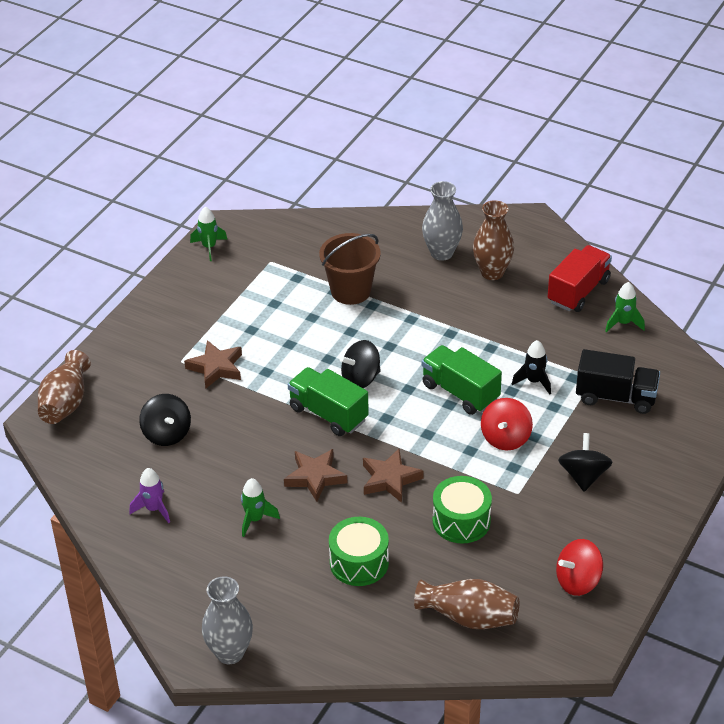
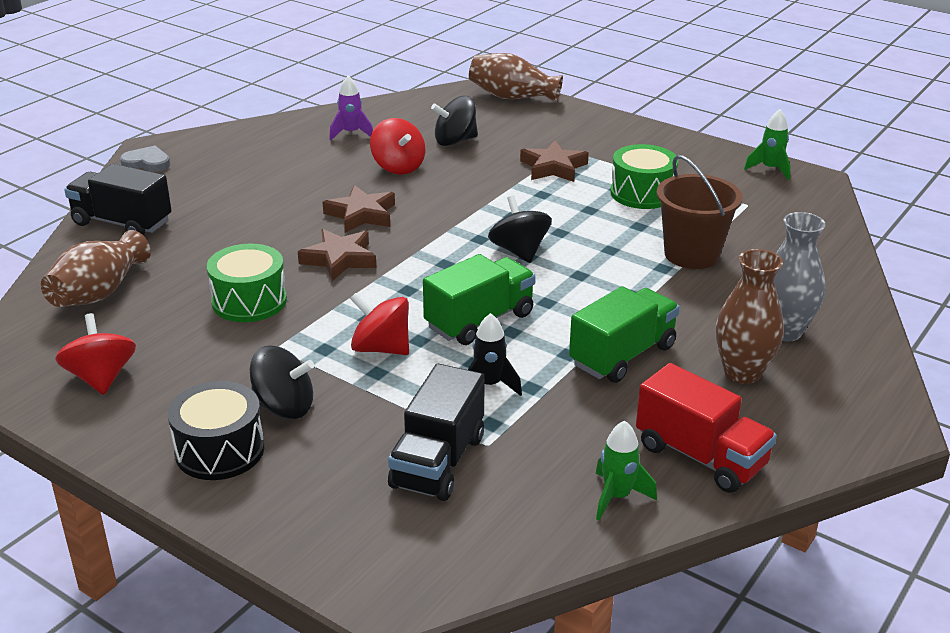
camera: 95 degrees right, 10 degrees down
grey vase [202,576,253,664] -> grey heart [120,146,170,172]
green rocket [241,478,280,537] -> none
green truck [288,367,369,436] -> green truck moved to [569,286,680,383]
green drum [329,517,389,586] -> green drum moved to [610,144,678,209]
none -> black truck [64,164,172,236]
none -> black drum [168,381,264,480]
none -> red spinning top [370,118,425,175]

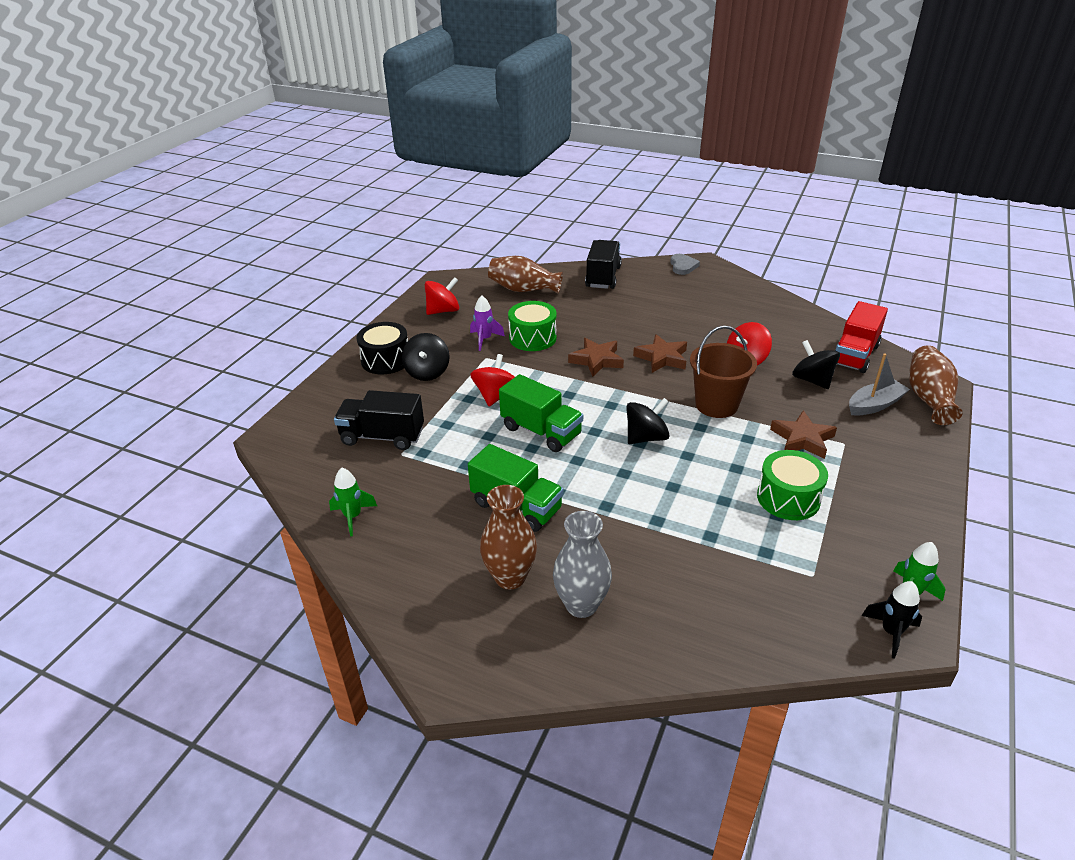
camera: 80 degrees right, 5 degrees up
purple rocket [329,76,373,141] -> purple rocket moved to [470,295,505,351]
black rocket [468,313,522,396] -> black rocket moved to [862,581,922,659]
red truck [636,363,777,493] -> red truck moved to [835,301,888,373]
brown bucket [657,155,743,269] -> brown bucket moved to [690,326,757,418]
none -> grey boat [849,353,910,416]

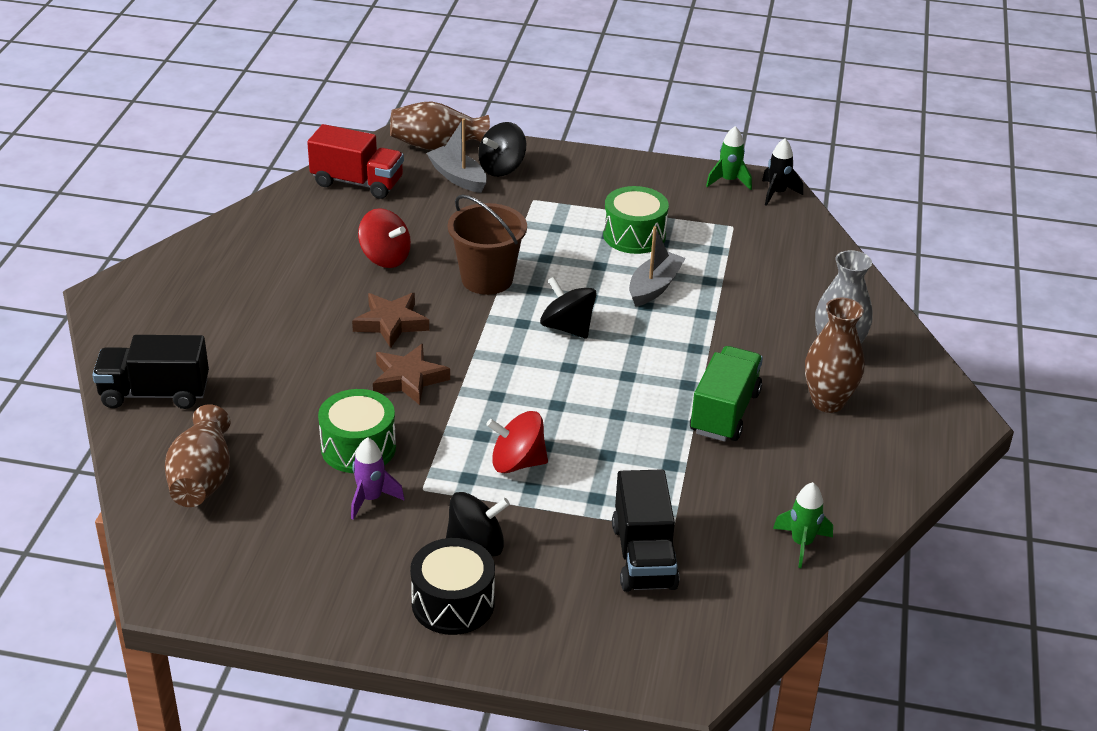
camera: 105 degrees left, 0 degrees up
red spinning top [425,277,459,315] -> none
green truck [499,374,583,452] -> none
grey heart [670,254,700,275] -> none
brown star [770,410,837,459] -> none
black spinning top [792,340,840,389] -> black spinning top moved to [478,122,526,177]
none -> grey boat [629,226,686,307]

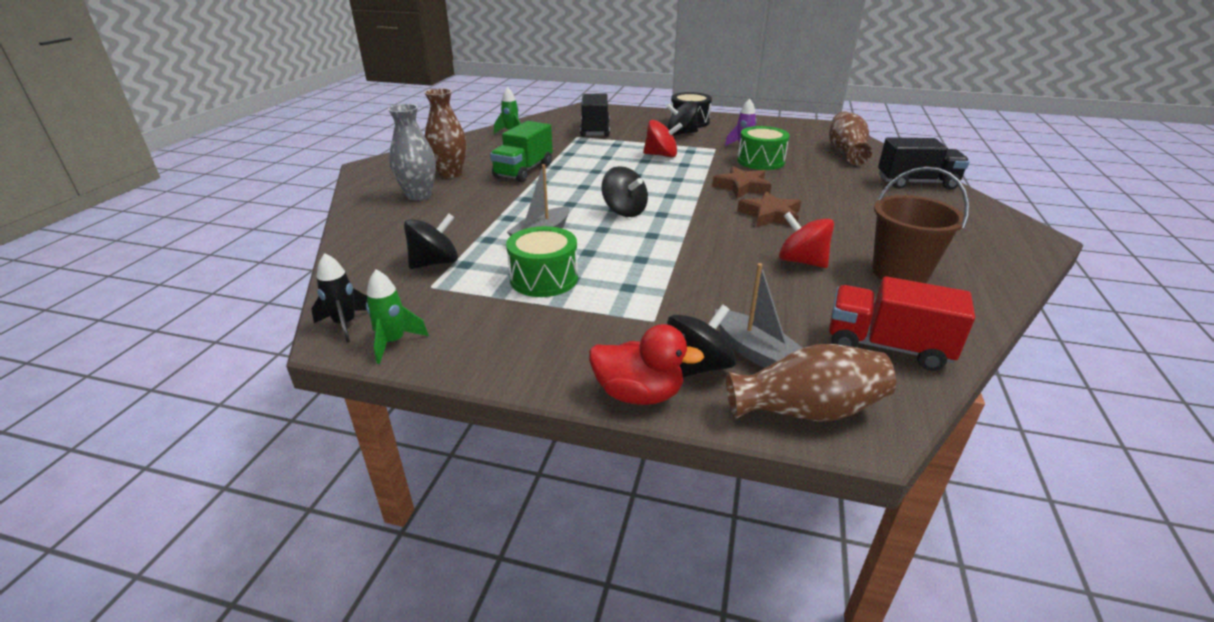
camera: 175 degrees left, 5 degrees down
brown bucket [448,194,527,295] -> brown bucket moved to [872,167,969,283]
none -> black spinning top [404,214,458,269]
none -> red duck [589,324,704,405]

